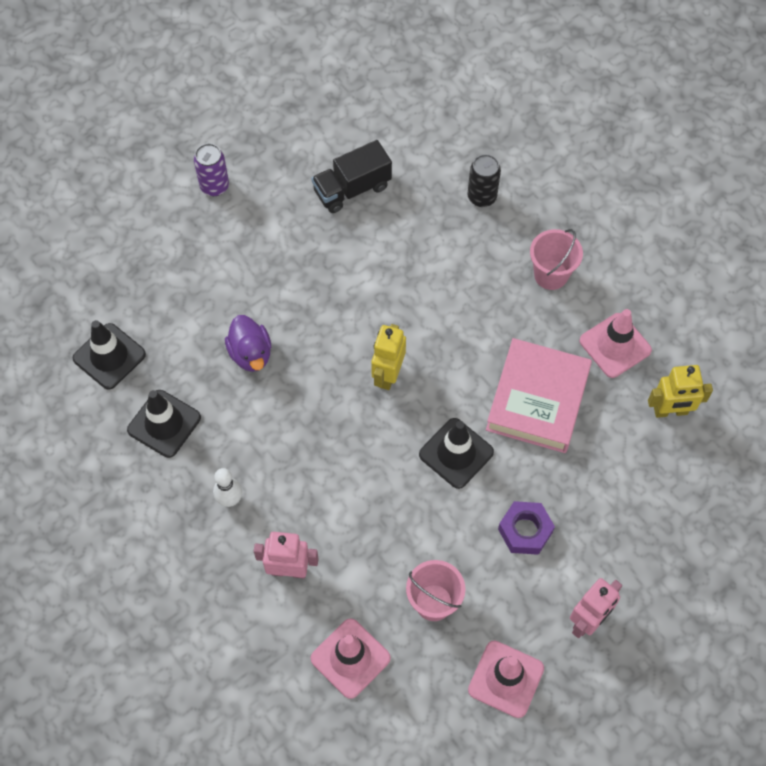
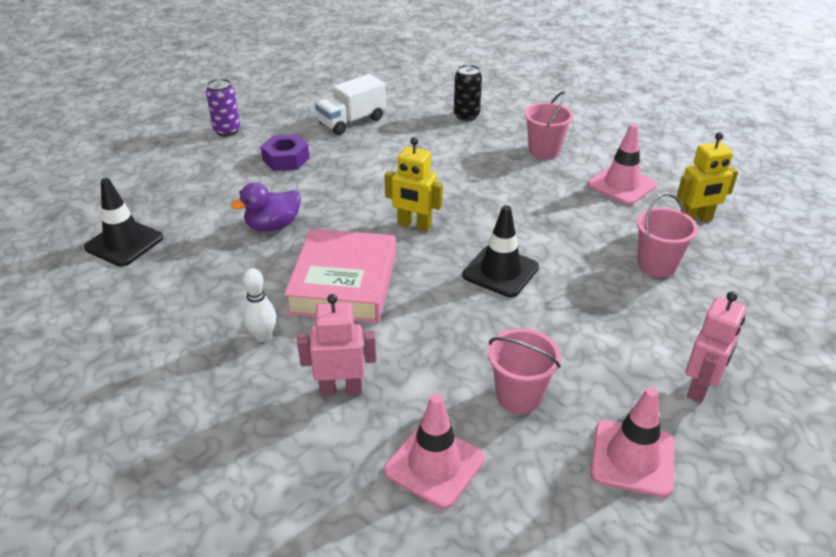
camera: 10 degrees left, 25 degrees down
black traffic cone [127,390,201,458] -> none
purple duck [225,315,271,372] -> purple duck turned 90 degrees clockwise [231,183,301,232]
black truck [311,140,392,213] -> white truck [315,74,386,135]
yellow robot [371,324,406,390] -> yellow robot turned 75 degrees counterclockwise [384,137,443,232]
pink book [486,338,592,453] -> pink book moved to [284,229,396,323]
purple nut [498,501,555,555] -> purple nut moved to [260,134,309,171]
none -> pink bucket [637,193,698,277]

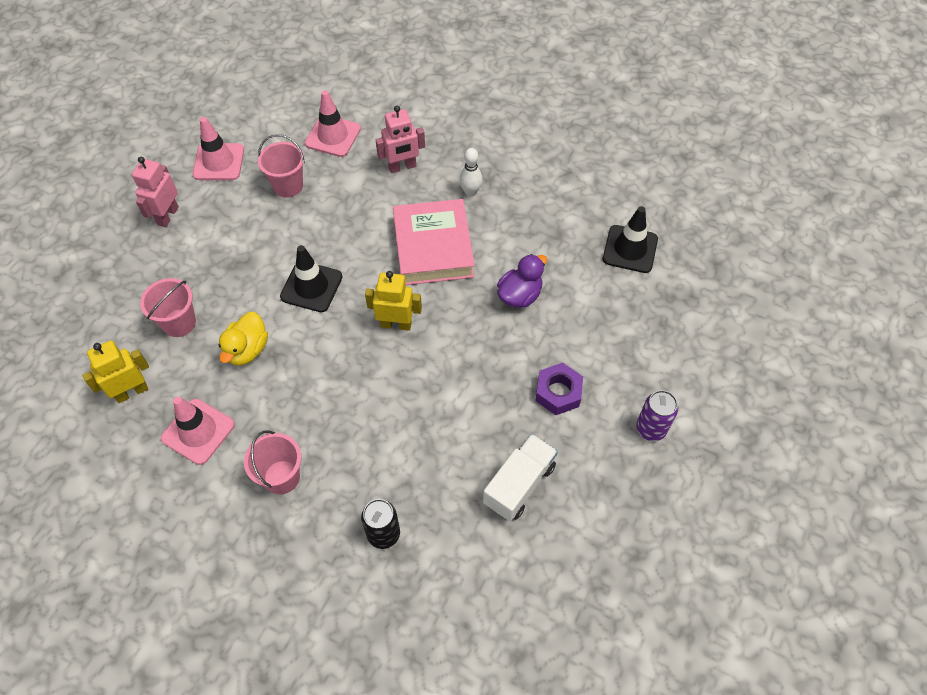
camera: 165 degrees right, 20 degrees up
none -> yellow duck [219,312,268,366]

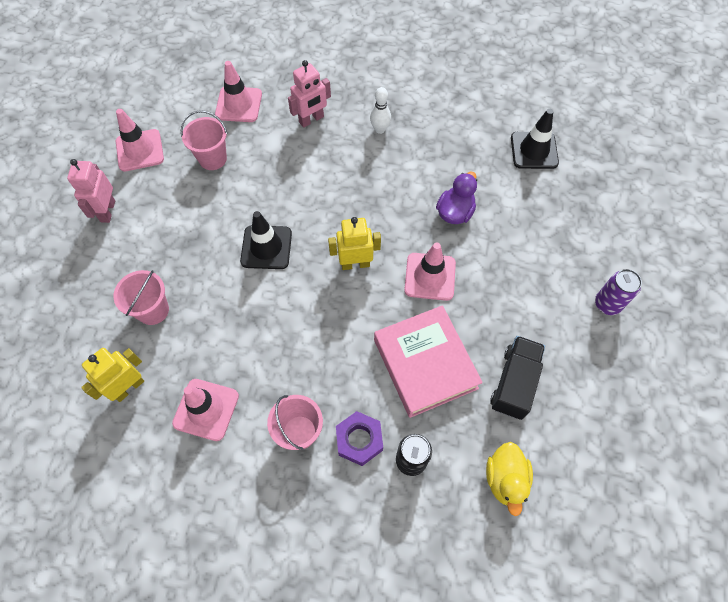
camera: 15 degrees left, 5 degrees up
yellow duck [219,312,268,366] -> yellow duck moved to [486,442,533,516]
pink book [393,199,475,285] -> pink book moved to [374,305,483,418]
white truck [483,434,558,522] -> black truck [490,336,545,420]
purple nut [535,363,583,415] -> purple nut moved to [336,411,383,466]
none -> pink traffic cone [404,242,456,301]

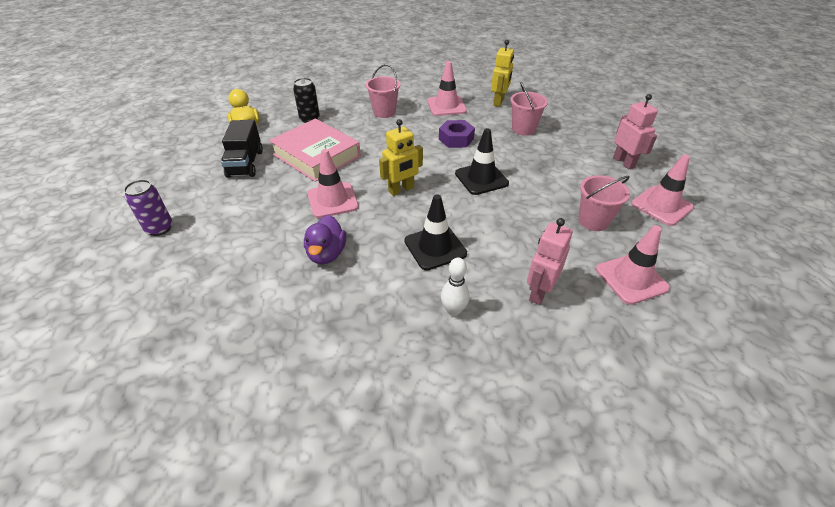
camera: 155 degrees right, 20 degrees down
purple nut [336,411,383,466] -> purple nut moved to [439,120,475,148]
black traffic cone [511,109,559,169] -> black traffic cone moved to [404,194,467,270]

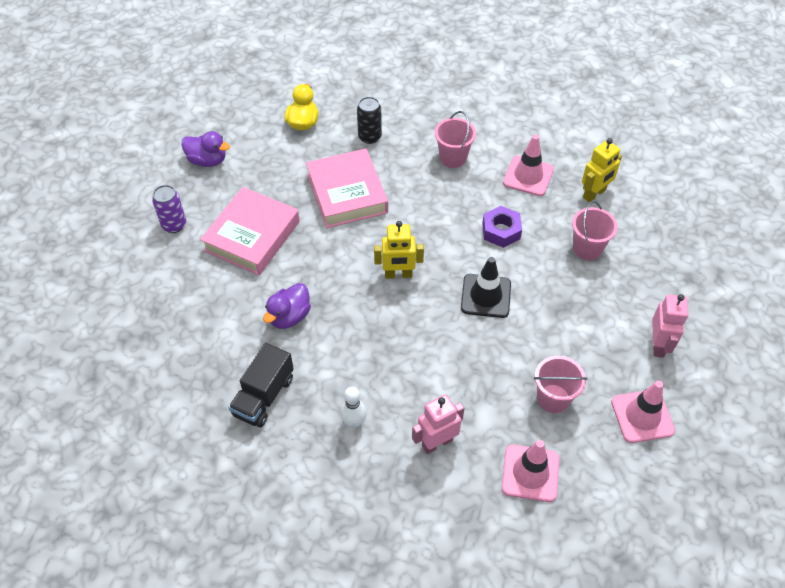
camera: 30 degrees right, 10 degrees up
black truck [221,120,263,178] -> black truck moved to [228,343,294,428]
pink traffic cone [307,149,359,218] -> none
black traffic cone [404,194,467,270] -> none
none -> purple duck [181,131,230,167]
none -> pink book [200,187,300,275]

